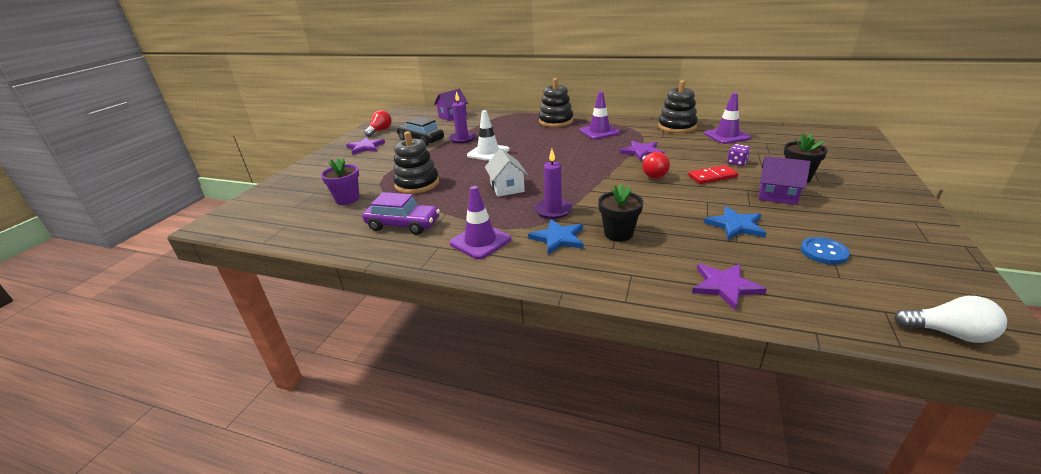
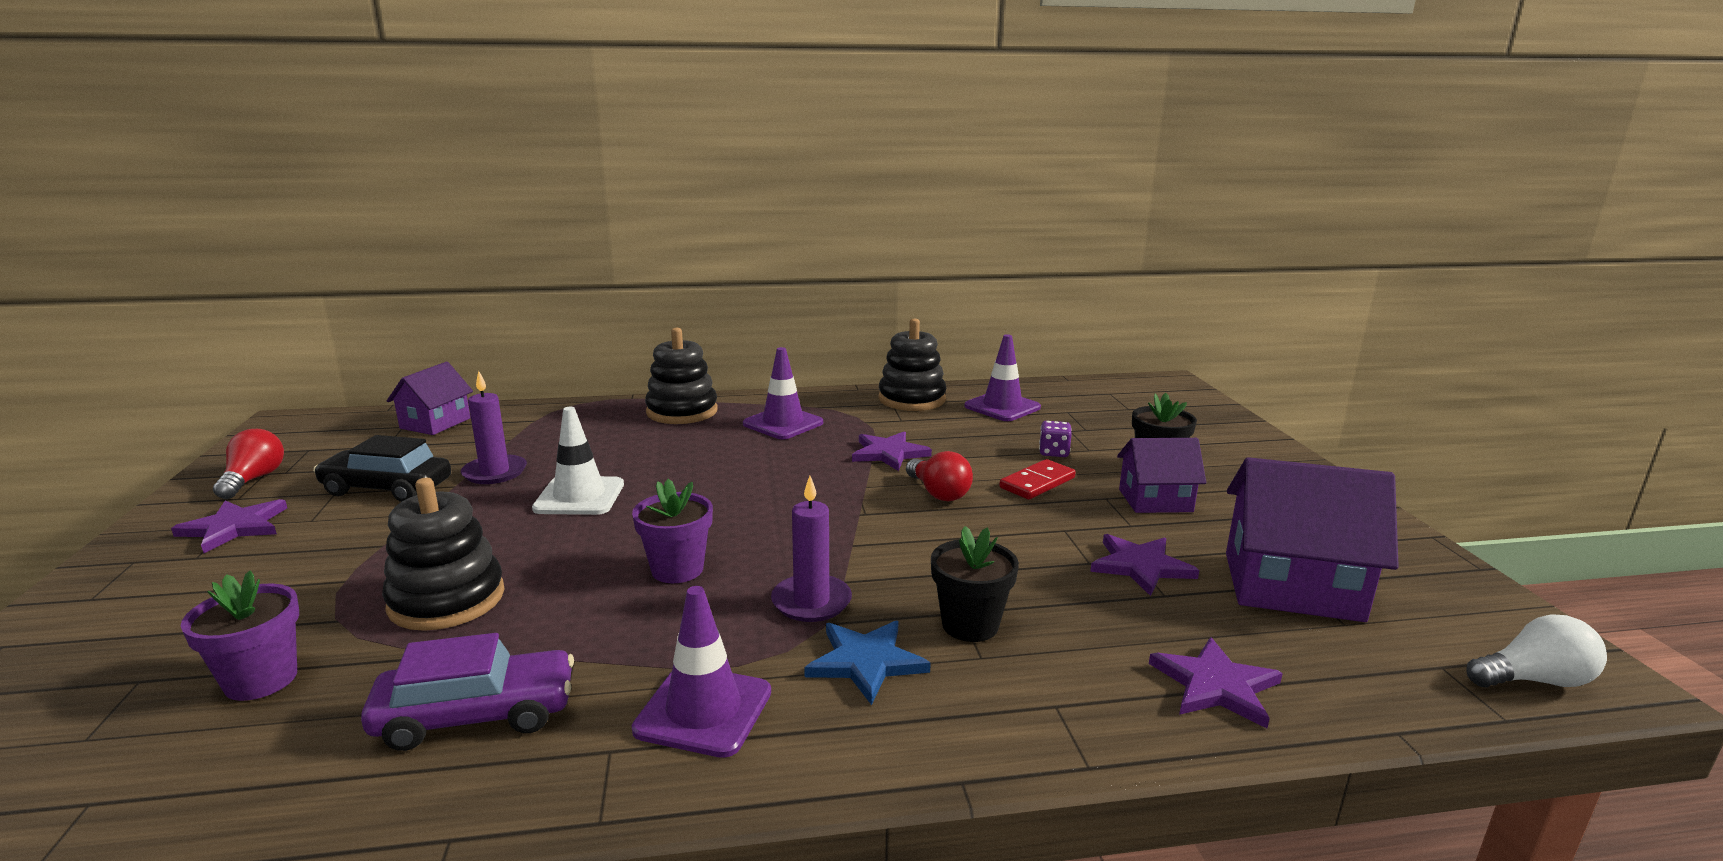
camera: 30 degrees left, 10 degrees down
white house [485,148,528,197] -> purple flower pot [632,479,713,583]
blue star [704,206,766,240] -> purple star [1090,534,1199,596]
blue button [801,237,850,265] -> purple house [1226,457,1399,622]

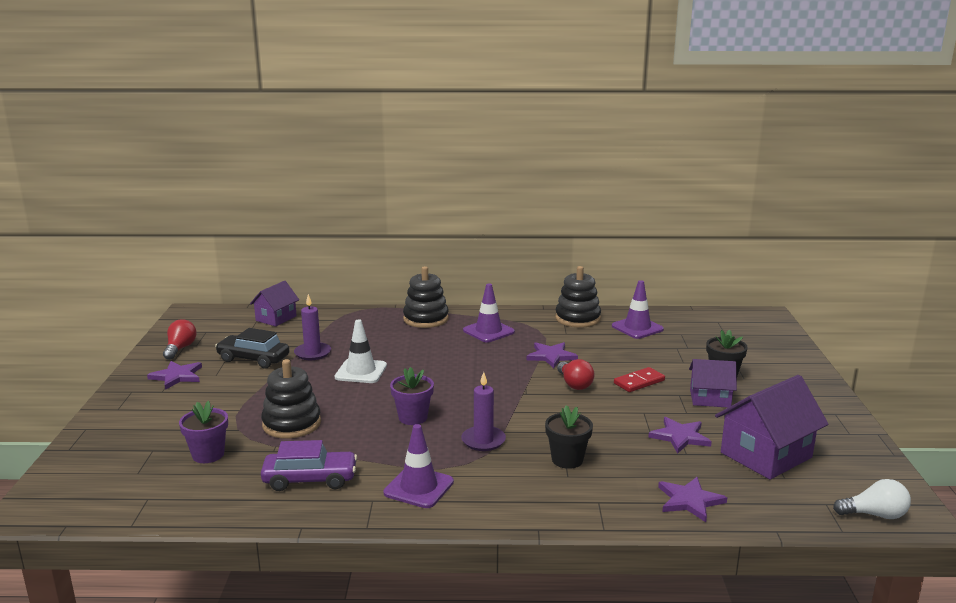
camera: 10 degrees right, 0 degrees up
blue star [804,621,931,705] -> none
purple dice [1039,421,1072,457] -> none
purple house [1226,457,1399,622] -> purple house turned 60 degrees counterclockwise [715,375,829,480]

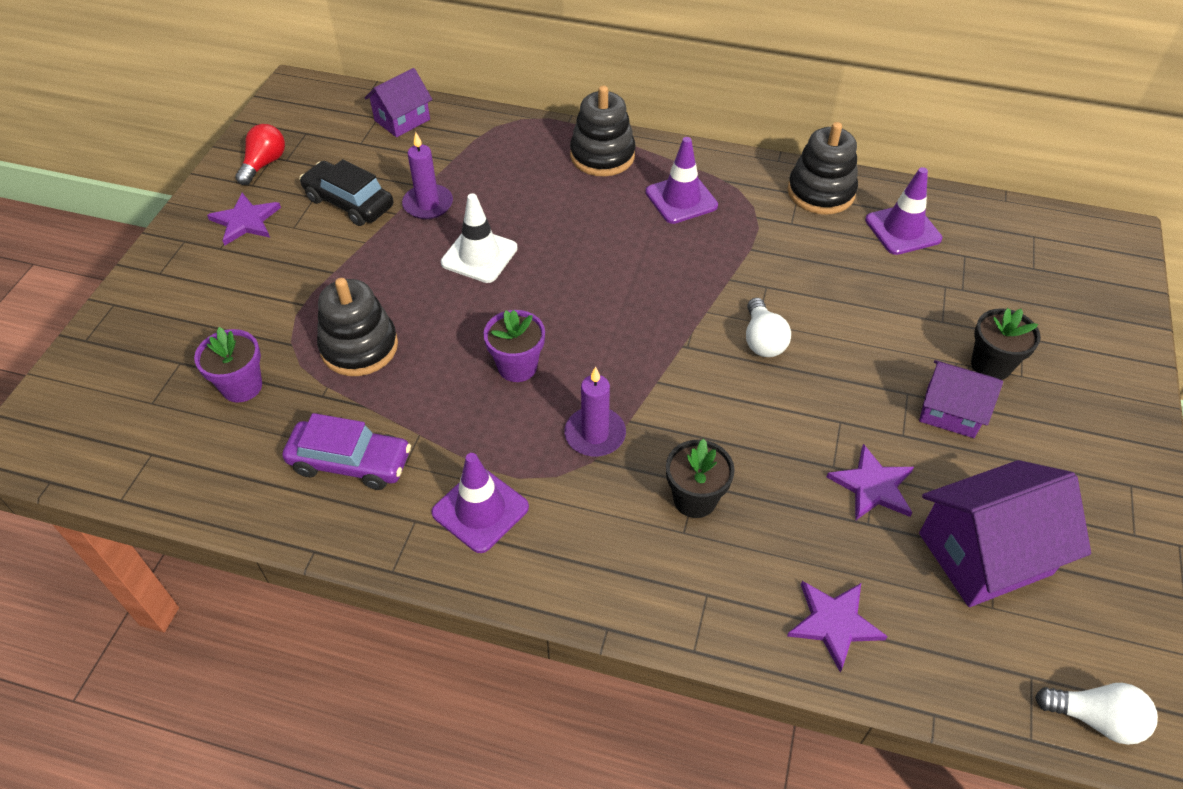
camera: 15 degrees right, 30 degrees up
purple star [526,342,578,368] -> none
red light bulb [557,359,594,390] -> white light bulb [746,298,791,357]
red domino [614,367,665,392] -> none

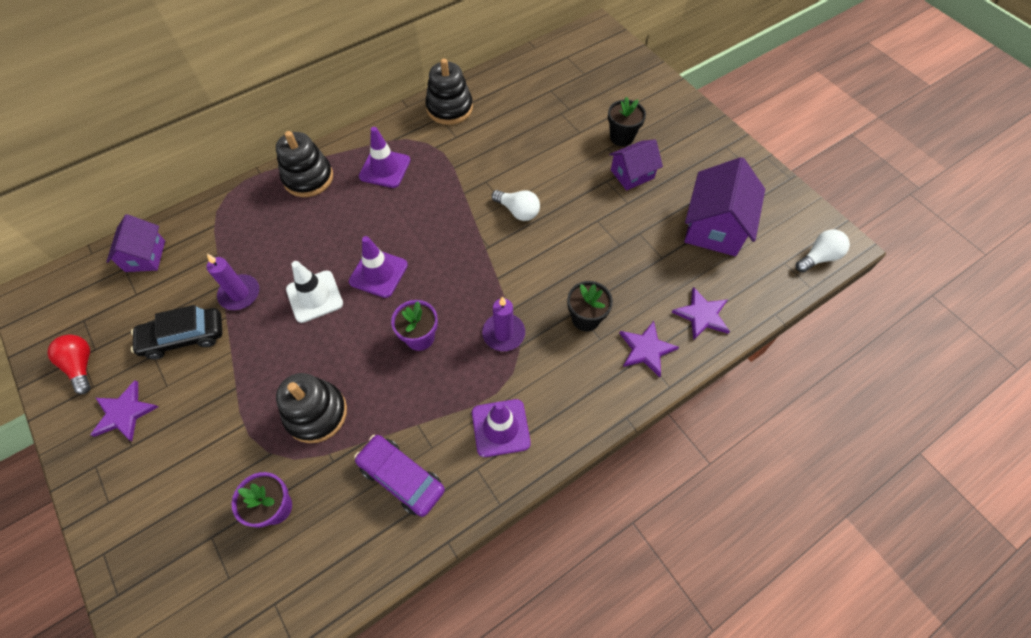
camera: 50 degrees left, 10 degrees up
purple car [283,413,411,490] -> purple car turned 105 degrees counterclockwise [354,435,445,517]
purple star [827,444,914,521] -> purple star moved to [619,321,679,377]
purple traffic cone [865,167,942,255] -> purple traffic cone moved to [349,236,408,298]

